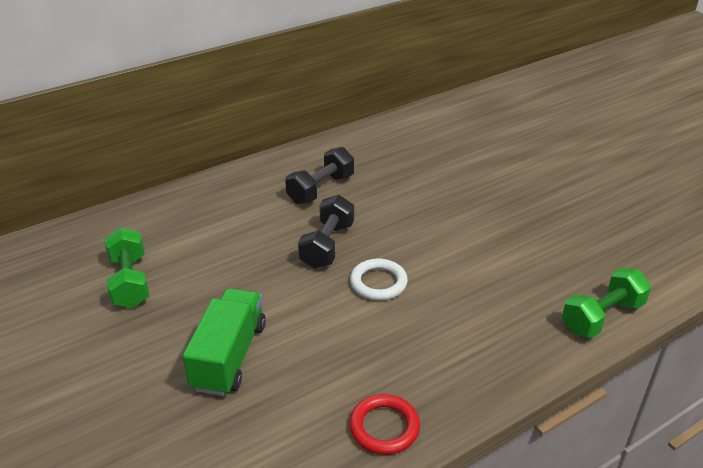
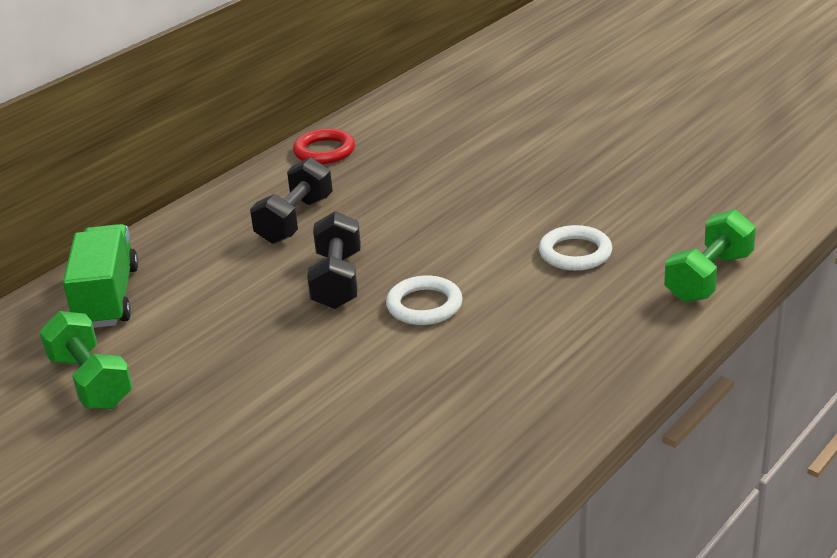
camera: 15 degrees left, 5 degrees down
green truck [183,288,266,396] -> green truck moved to [63,224,139,328]
red ring [349,394,420,455] -> red ring moved to [293,129,355,164]
none -> white ring [539,225,612,271]

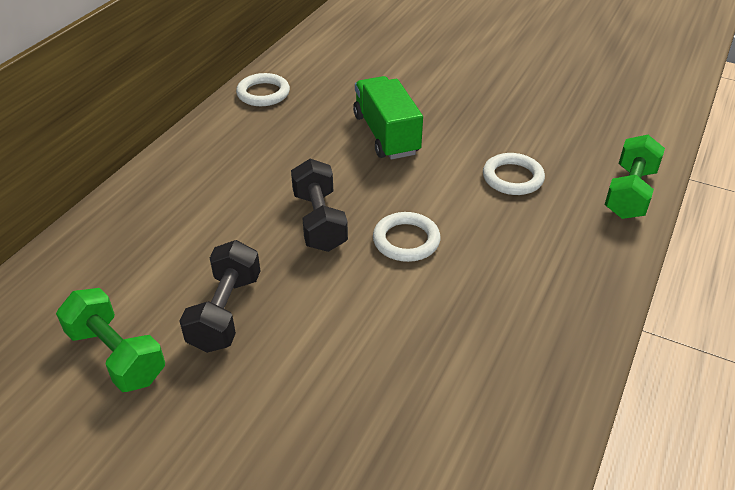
camera: 15 degrees left, 10 degrees up
green truck [63,224,139,328] -> green truck moved to [353,76,423,159]
black dumbbell [250,157,333,244] -> black dumbbell moved to [180,240,260,353]
red ring [293,129,355,164] -> white ring [236,73,290,106]

